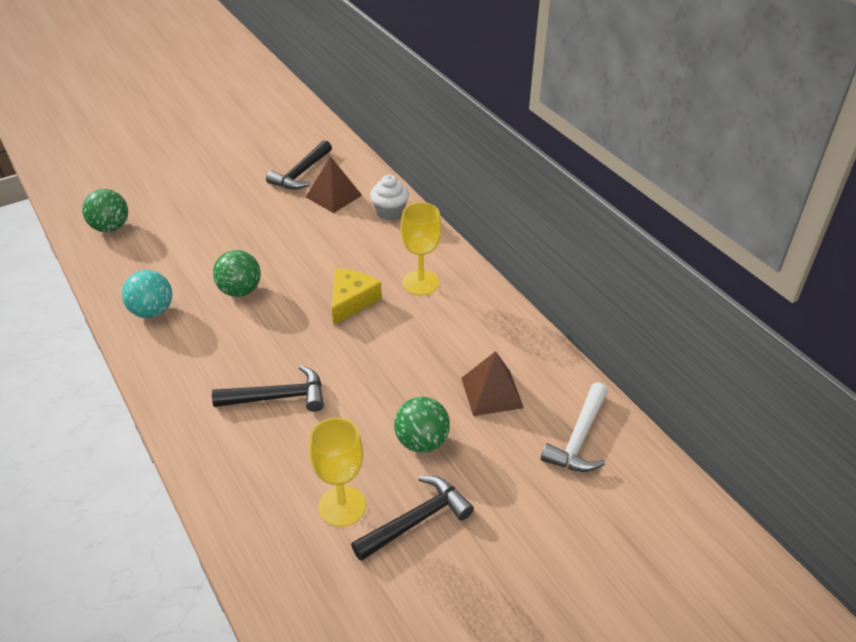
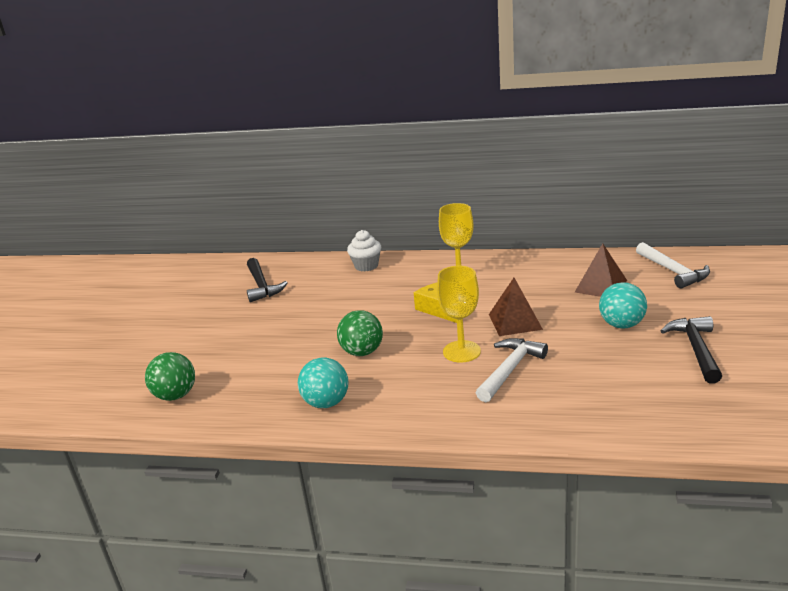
camera: 45 degrees left, 15 degrees down
black hammer [212,365,324,412] -> white hammer [476,338,548,402]
brown pyramid [306,156,362,213] -> brown pyramid moved to [489,278,543,336]
yellow goblet [309,417,366,527] -> yellow goblet moved to [437,266,481,363]
green ball [394,397,450,453] -> turquoise ball [599,282,647,329]

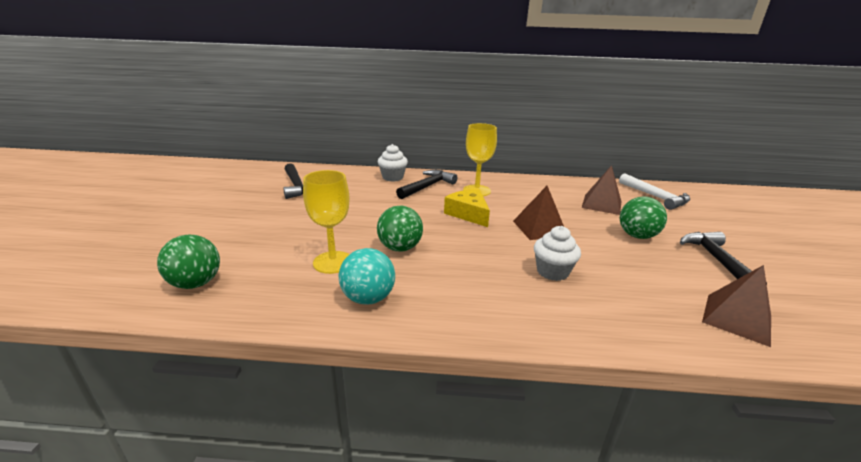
camera: 10 degrees left, 0 degrees up
yellow goblet [437,266,481,363] -> yellow goblet moved to [303,170,350,274]
white hammer [476,338,548,402] -> white cupcake [534,226,581,281]
turquoise ball [599,282,647,329] -> green ball [620,197,667,239]
none -> black hammer [396,170,457,199]
none -> brown pyramid [702,265,771,347]

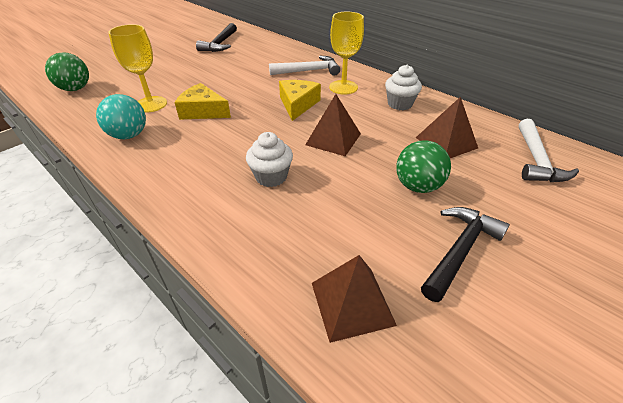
camera: 40 degrees right, 15 degrees up
green ball [377,205,423,252] -> yellow cheese [175,83,231,120]
white cupcake [378,144,408,182] -> white cupcake moved to [385,65,422,110]
black hammer [396,170,457,199] -> white hammer [269,56,340,76]

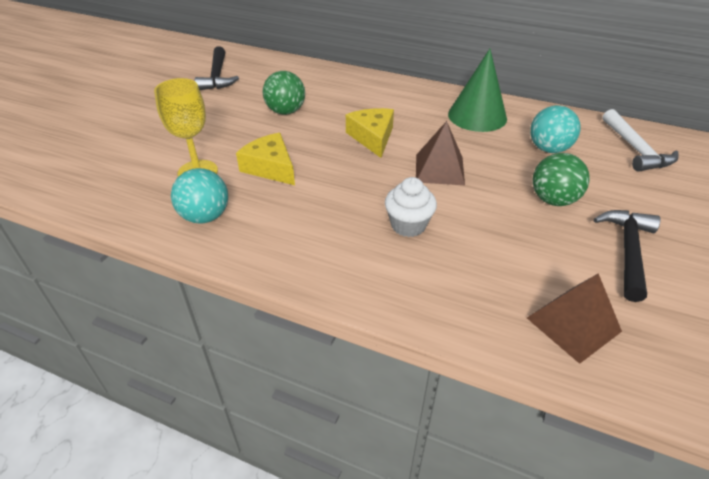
camera: 20 degrees left, 0 degrees up
green ball [45,52,89,91] -> green ball moved to [263,71,305,115]
yellow cheese [175,83,231,120] -> yellow cheese turned 45 degrees clockwise [236,133,295,185]
white hammer [269,56,340,76] -> none
yellow goblet [329,12,364,95] -> none
white cupcake [385,65,422,110] -> green cone [448,49,507,132]
brown pyramid [416,97,478,158] -> turquoise ball [530,105,581,153]

